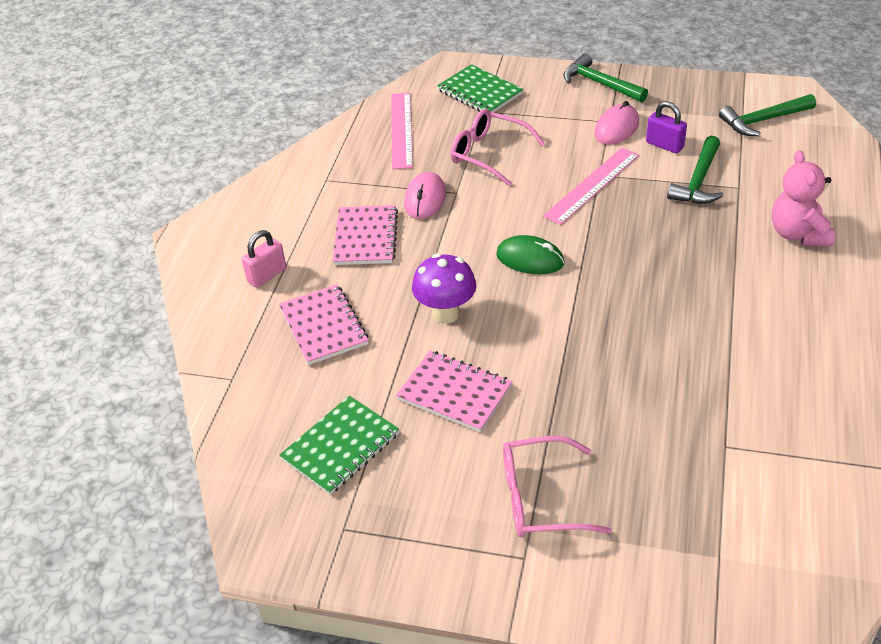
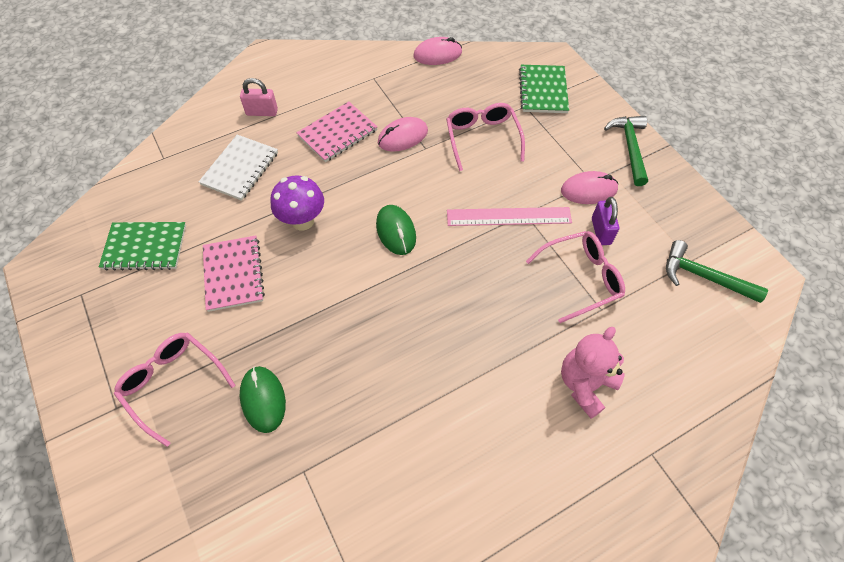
camera: 45 degrees right, 15 degrees up
pink notebook [279,284,368,365] -> white notebook [199,135,278,201]
pink ruler [391,93,413,169] -> none
green hammer [667,136,724,204] -> pink glasses [526,231,625,323]
none -> green mouse [240,366,286,433]
none -> pink mouse [414,37,462,65]

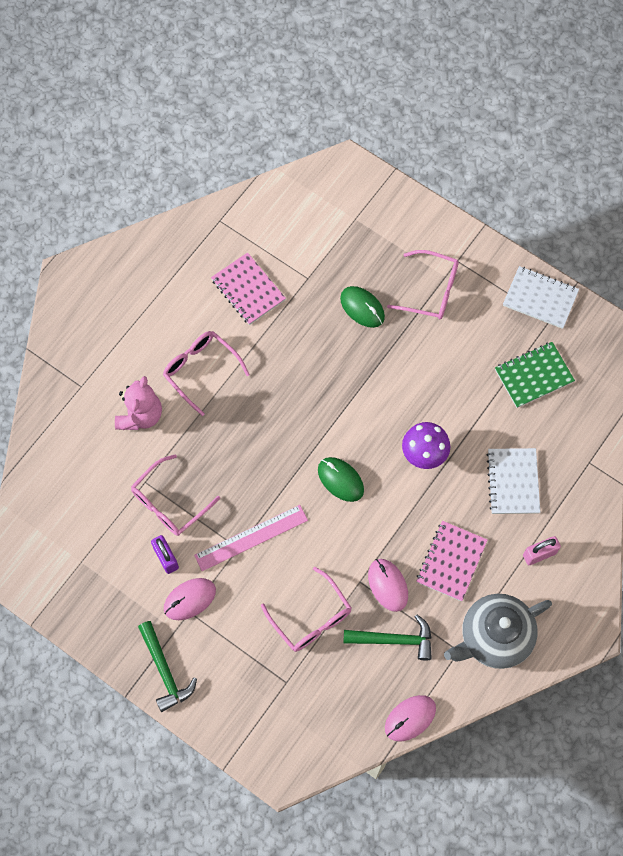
camera: 155 degrees right, 10 degrees up
pink notebook [203,236,265,312] -> pink notebook moved to [211,252,286,325]
pink mouse [378,117,428,152] -> pink mouse turned 60 degrees counterclockwise [368,559,408,612]
green notebook [519,65,569,113] -> none
green hammer [666,240,768,303] -> green hammer moved to [343,615,432,661]
none -> pink glasses [163,331,250,416]
none -> grey teapot [444,594,552,669]
none -> white notebook [503,266,579,329]

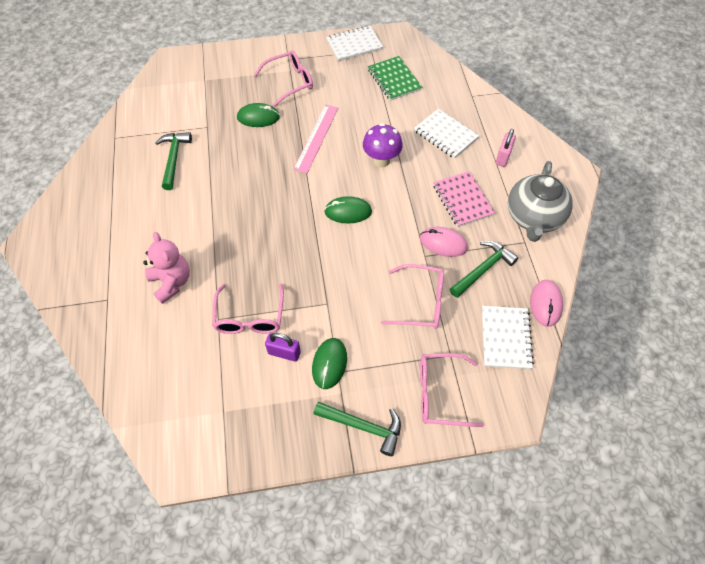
camera: 45 degrees left, 10 degrees down
pink glasses [163,331,250,416] -> pink glasses moved to [420,353,484,427]
pink mouse [164,578,216,620] -> green mouse [312,338,347,389]
pink ruler [194,505,308,571] -> pink ruler moved to [293,105,338,174]
pink notebook [211,252,286,325] -> green hammer [155,132,192,190]
green notebook [495,342,575,408] -> green notebook turned 45 degrees counterclockwise [368,56,422,101]
none -> white notebook [482,306,534,369]

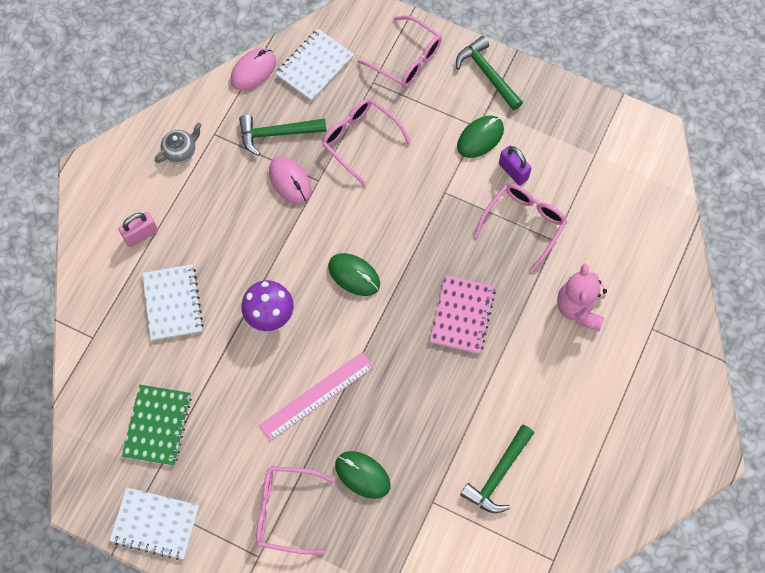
camera: 145 degrees left, 10 degrees up
pink notebook [433,171,495,227] -> pink notebook moved to [430,275,496,354]
grey teapot [508,161,573,242] -> grey teapot [155,123,202,163], size x0.48

